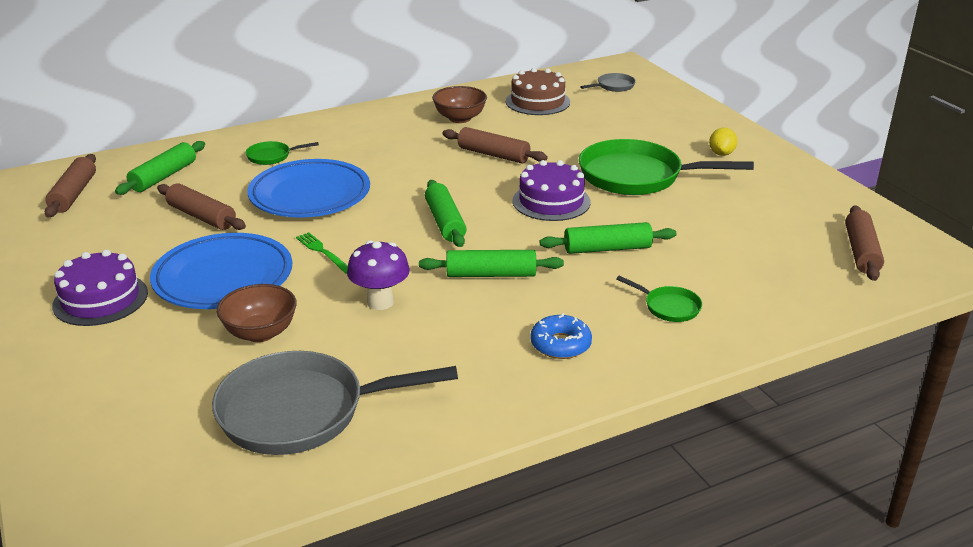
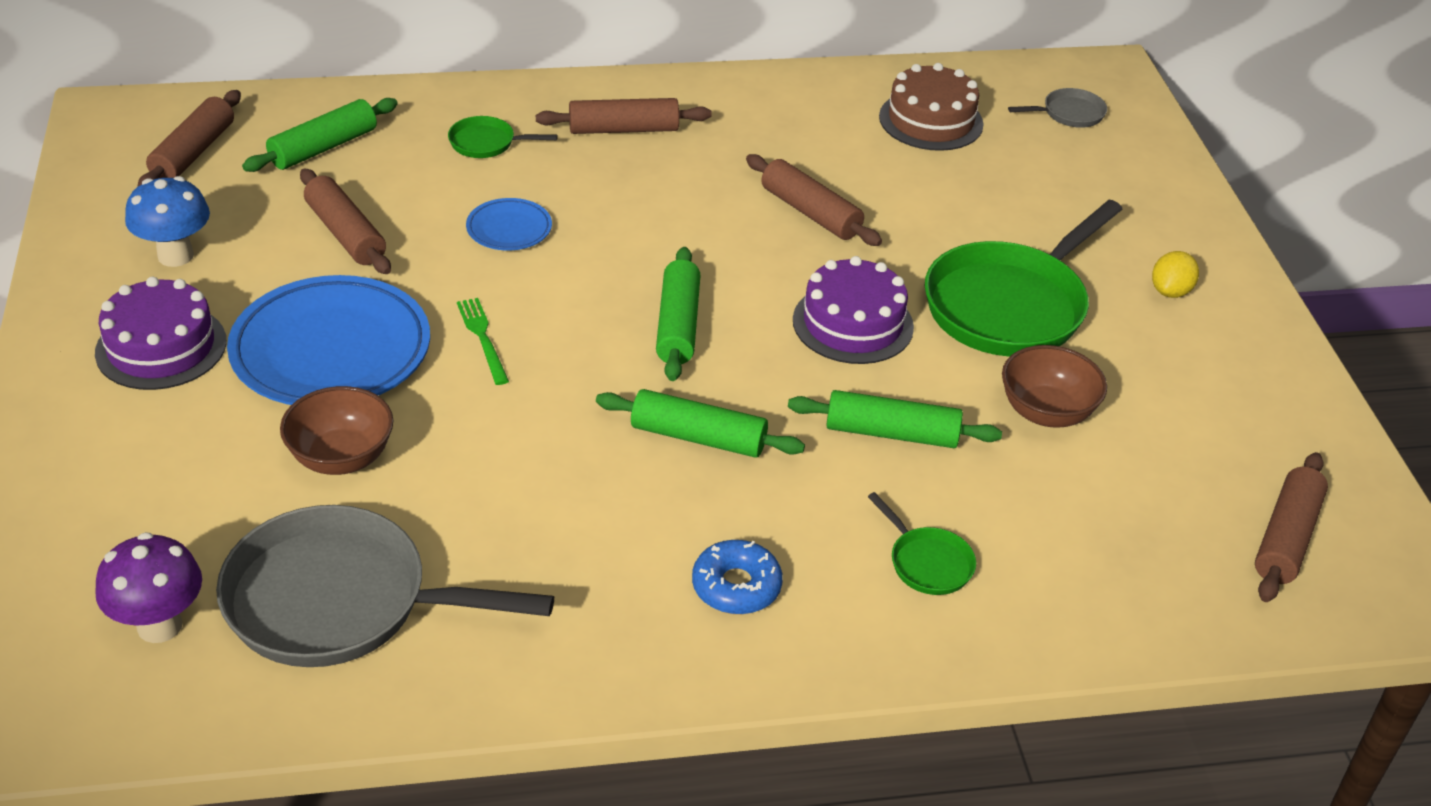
camera: 15 degrees right, 10 degrees up
blue plate [247,159,370,218] -> blue plate [466,198,552,251], size x0.47
purple mushroom [347,240,410,310] -> purple mushroom moved to [95,532,202,643]
brown bowl [432,86,487,123] -> brown bowl moved to [1002,345,1107,428]
green pan [579,139,754,195] -> green pan turned 75 degrees counterclockwise [925,200,1123,357]
none -> blue mushroom [125,176,210,267]
none -> brown rolling pin [536,98,712,134]

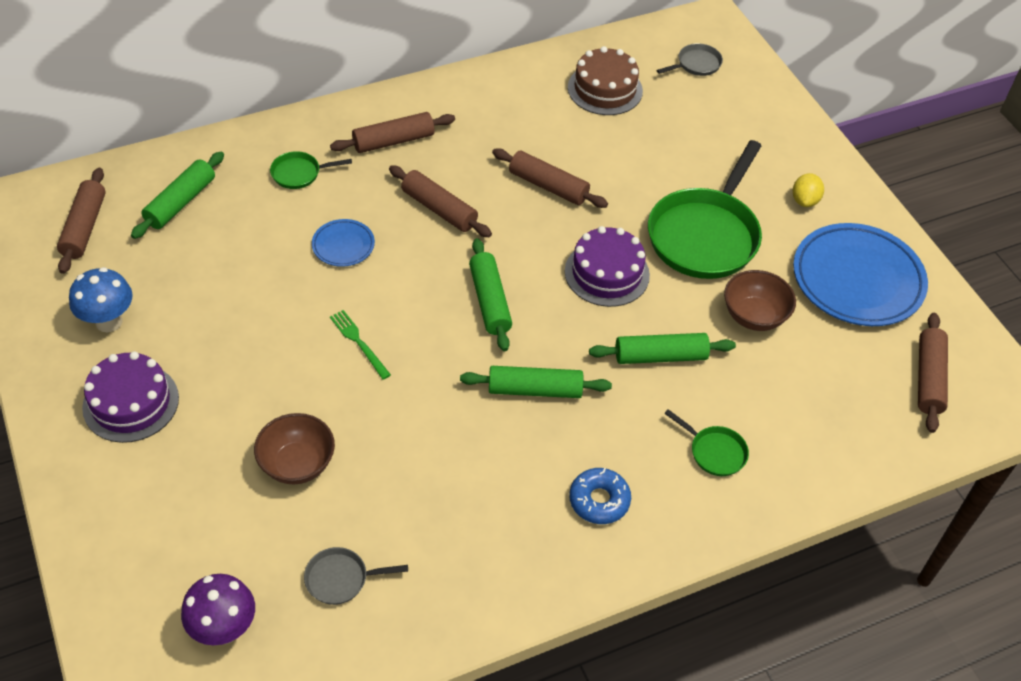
camera: 15 degrees left, 10 degrees up
grey pan [216,505,554,667] -> grey pan [304,547,408,605], size x0.44
blue plate [227,275,430,405] -> blue plate moved to [793,223,928,326]
brown rolling pin [300,168,391,274] -> brown rolling pin moved to [389,165,492,237]

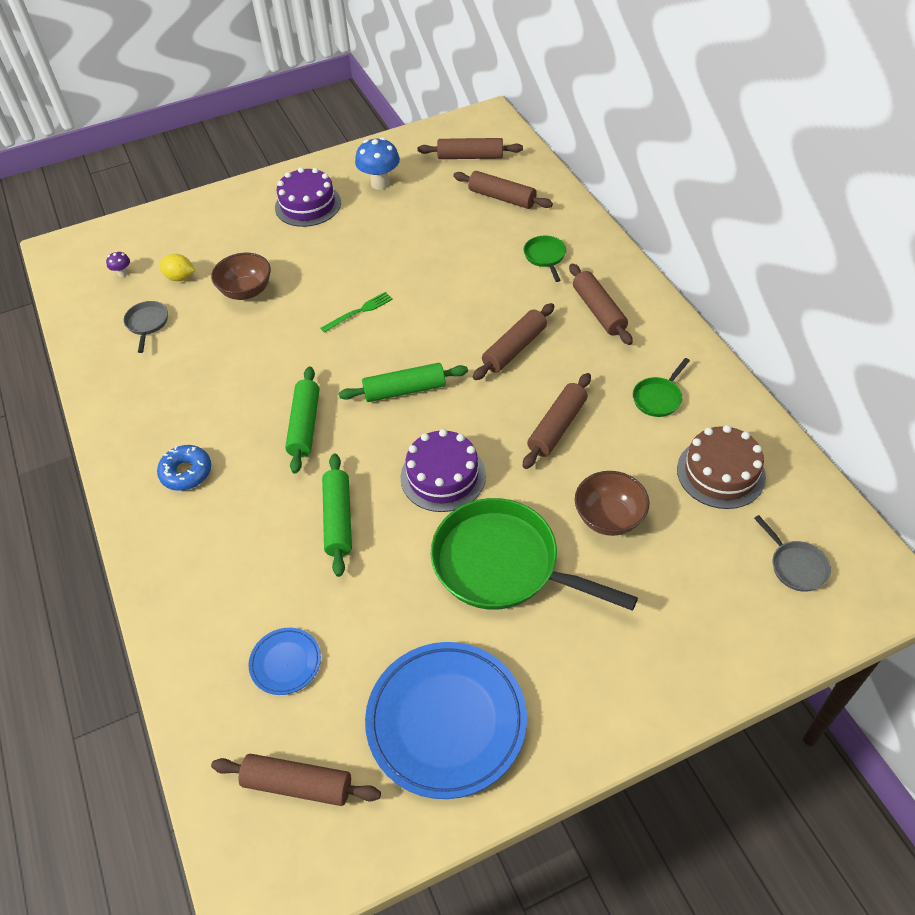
camera: 95 degrees right, 0 degrees up
green rolling pin [131,152,224,239] -> brown rolling pin [453,171,553,209]
purple mushroom [181,574,255,645] -> purple mushroom [106,251,130,277], size x0.49
blue plate [312,219,375,267] -> blue plate moved to [249,628,321,695]
green pan [664,409,749,476] -> green pan moved to [633,358,690,417]
brown bowl [724,270,796,331] -> brown bowl moved to [575,471,649,536]
yellow lemon [793,173,824,207] -> yellow lemon moved to [159,254,195,281]

